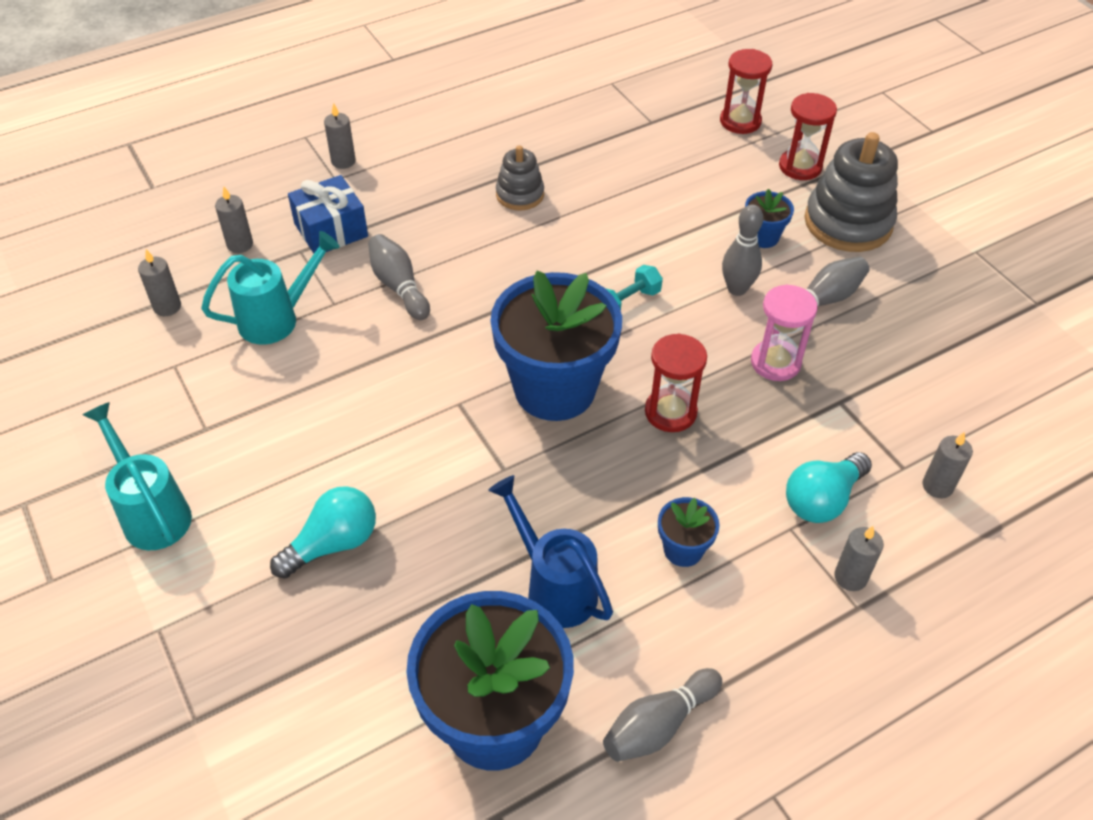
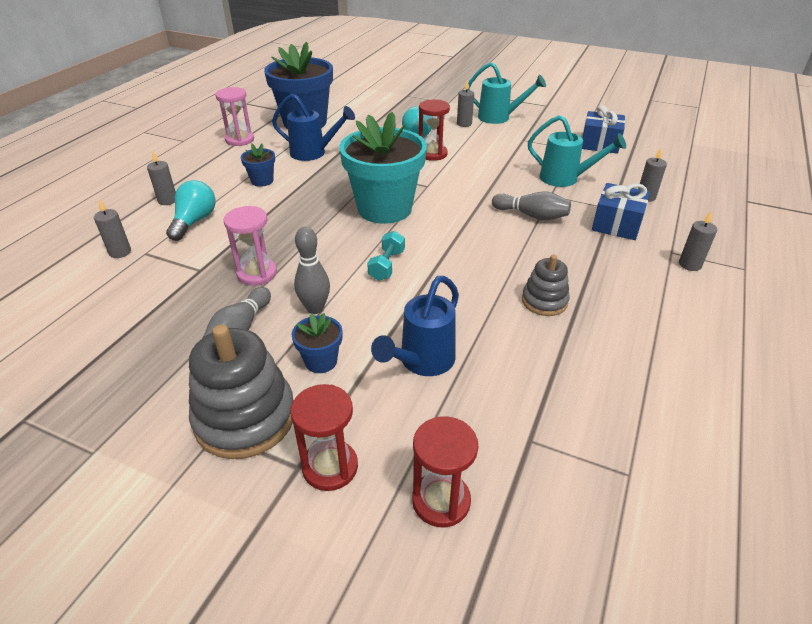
camera: 145 degrees right, 10 degrees down
grey candle [138,249,181,316] -> grey candle moved to [457,80,474,127]
turquoise watering can [201,231,340,345] -> turquoise watering can turned 90 degrees counterclockwise [528,115,626,187]
blue flower pot [491,271,622,421] -> turquoise flower pot [339,112,427,224]
grey bowling pin [603,668,722,762] -> pink hourglass [215,87,254,146]
red hourglass [645,334,707,432] -> red hourglass moved to [419,99,450,161]
none -> blue watering can [371,276,459,376]
none -> blue gift [582,105,625,154]

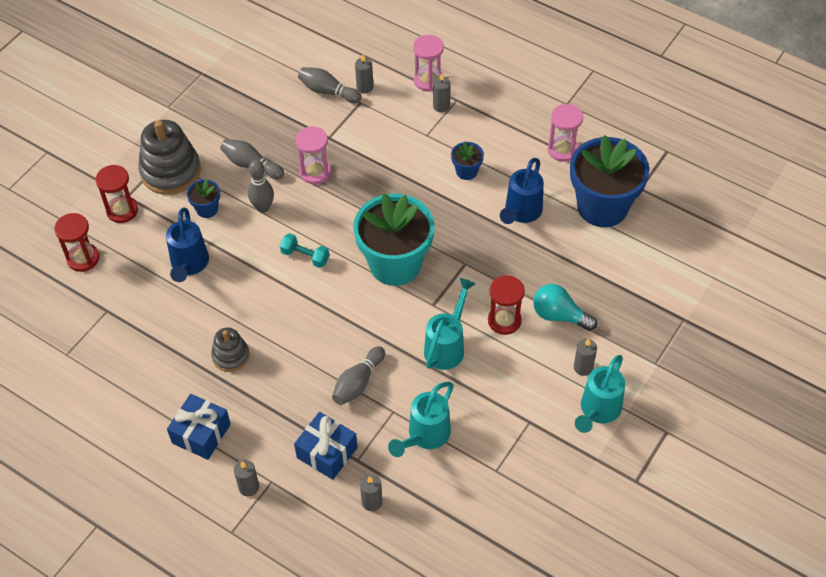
camera: 100 degrees right, 15 degrees up
turquoise light bulb [166,180,216,241] -> none
blue watering can [371,276,459,376] -> blue watering can turned 135 degrees counterclockwise [166,208,209,282]
blue gift [582,105,625,154] -> blue gift moved to [167,394,231,460]
none -> grey bowling pin [298,67,361,103]
none -> pink hourglass [413,35,444,92]
none -> turquoise watering can [424,278,476,370]

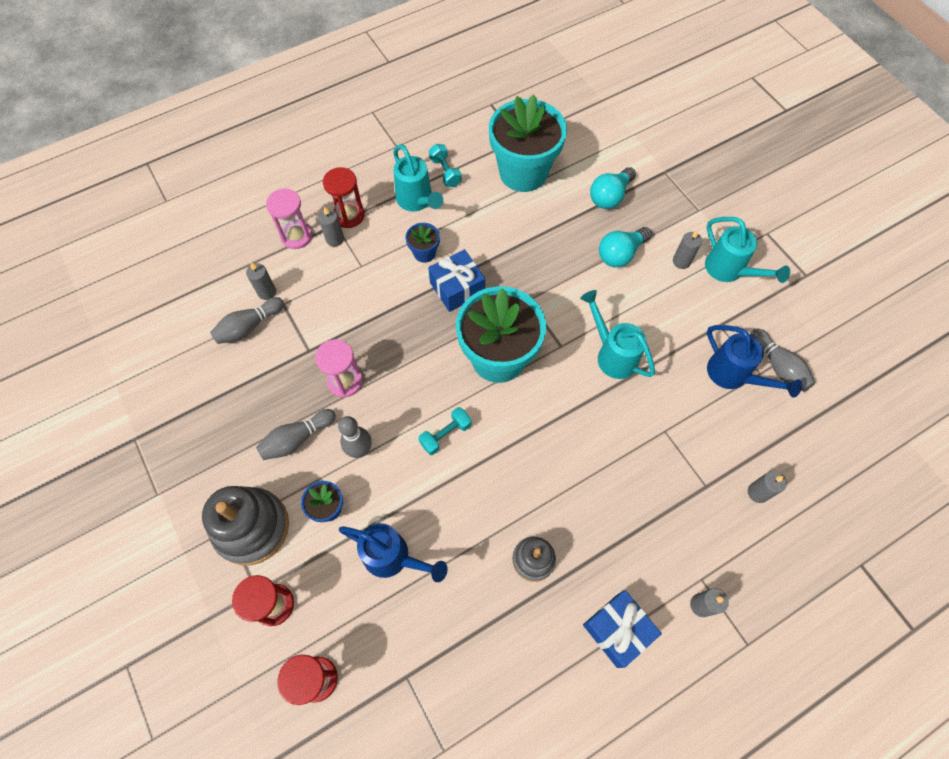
camera: 65 degrees left, 10 degrees up
blue gift [294,412,358,480] -> blue gift moved to [428,249,485,312]
grey bowling pin [332,346,385,405] -> grey bowling pin moved to [750,329,815,392]
turquoise watering can [388,382,453,457] -> turquoise watering can moved to [393,144,443,211]
red hourglass [488,275,525,335] -> red hourglass moved to [323,167,365,228]
blue watering can [500,158,543,224] -> blue watering can moved to [707,325,802,398]
pink hourglass [548,104,583,162] -> turquoise dumbbell [429,144,462,187]
blue flower pot [570,135,649,227] -> turquoise flower pot [489,94,567,192]
none -> turquoise light bulb [590,167,636,209]

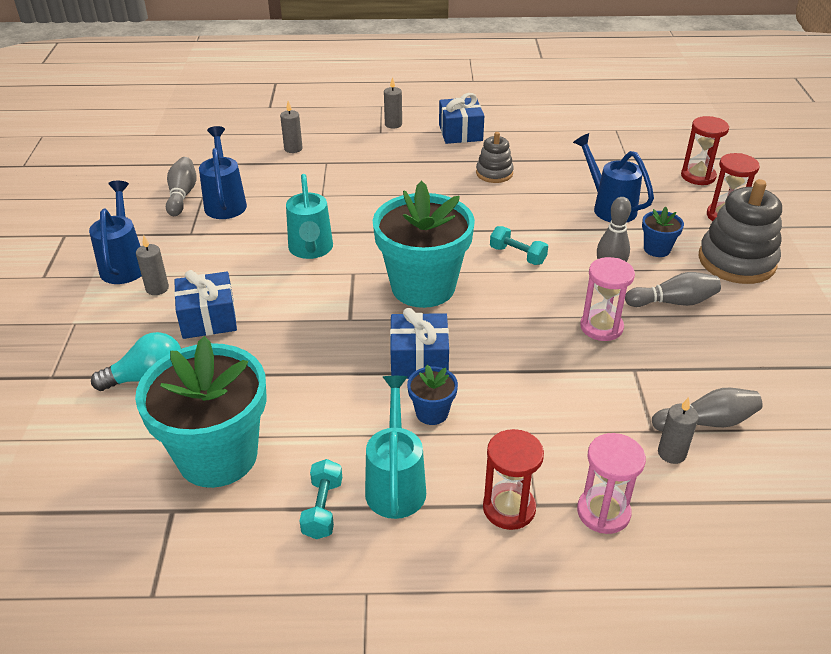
camera: 150 degrees left, 25 degrees down
grey candle [318,207,344,247] -> none
turquoise dumbbell [418,407,472,455] -> turquoise dumbbell turned 45 degrees clockwise [490,226,548,265]
turquoise light bulb [599,227,652,267] -> blue gift [174,270,237,339]
turquoise watering can [705,217,790,283] -> blue watering can [89,181,142,284]

